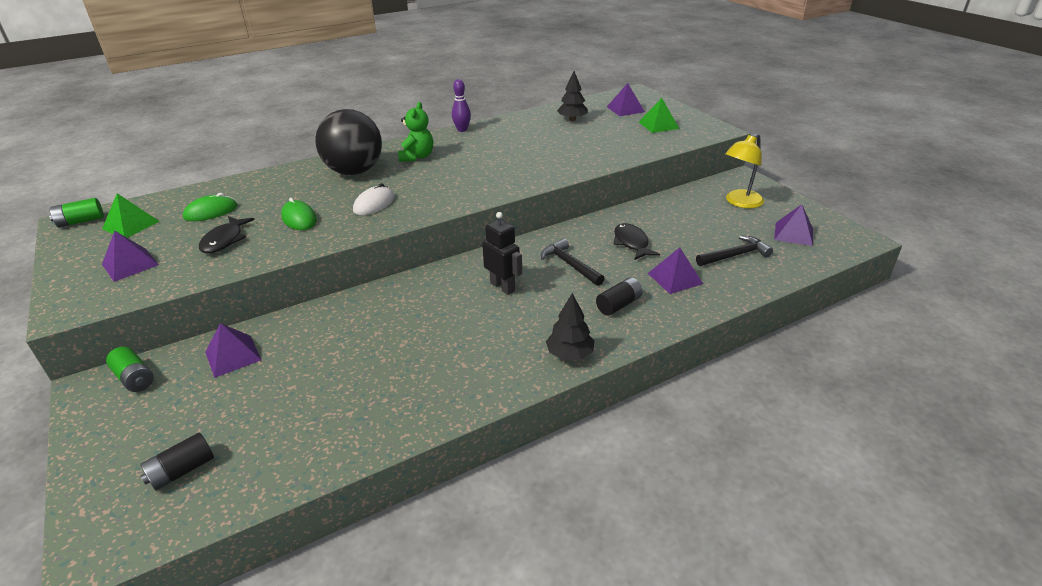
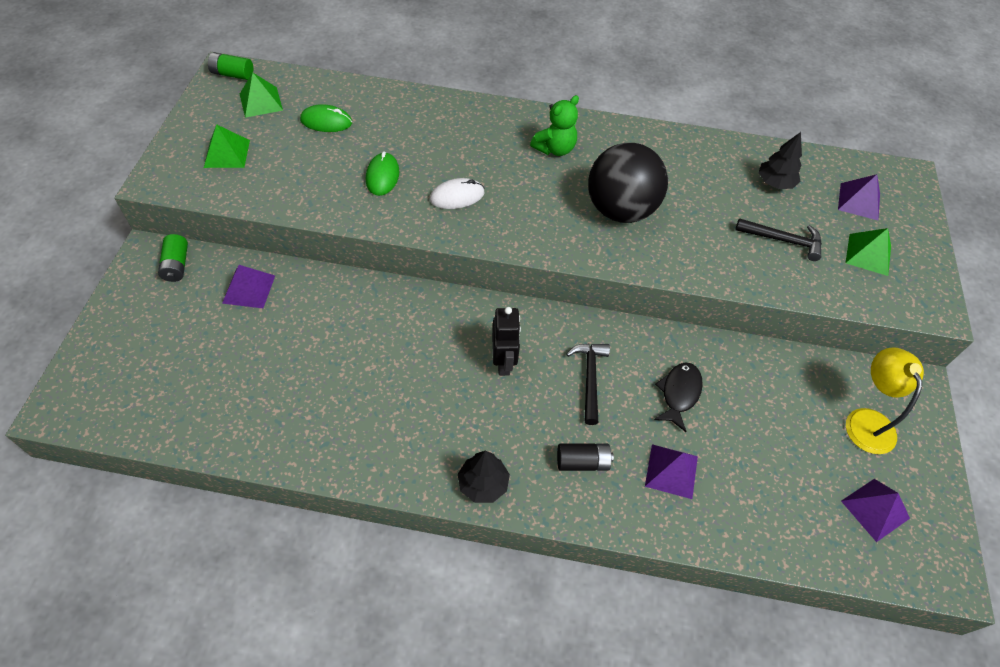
camera: 35 degrees right, 20 degrees up
purple pyramid [102,231,159,282] -> green pyramid [204,124,250,168]
black battery [140,432,214,491] -> none
black fish [199,216,255,254] -> none
black ball [315,109,382,175] -> black ball moved to [588,143,668,223]
purple bowling pin [452,79,471,132] -> none
black hammer [696,236,773,266] -> black hammer moved to [735,218,822,261]
yellow lamp [725,133,764,209] -> yellow lamp turned 90 degrees clockwise [846,347,924,454]

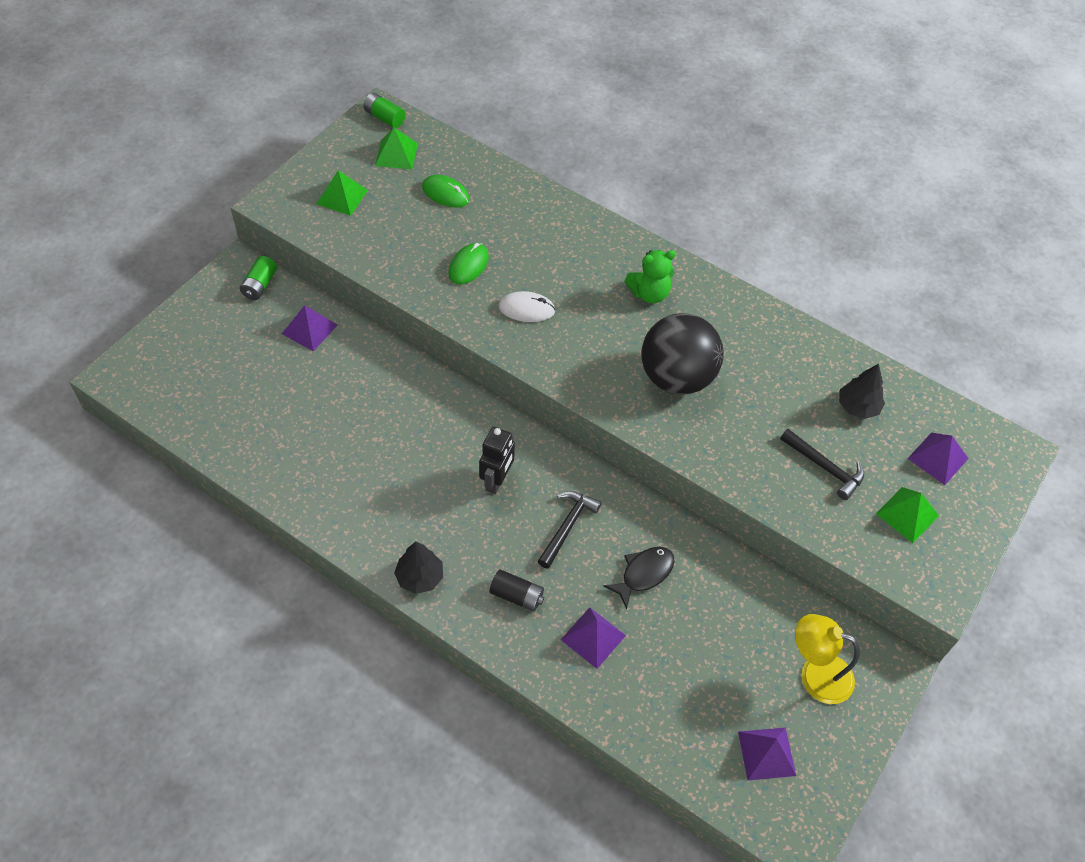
camera: 25 degrees right, 0 degrees up
yellow lamp [846,347,924,454] -> yellow lamp turned 90 degrees counterclockwise [795,614,860,704]

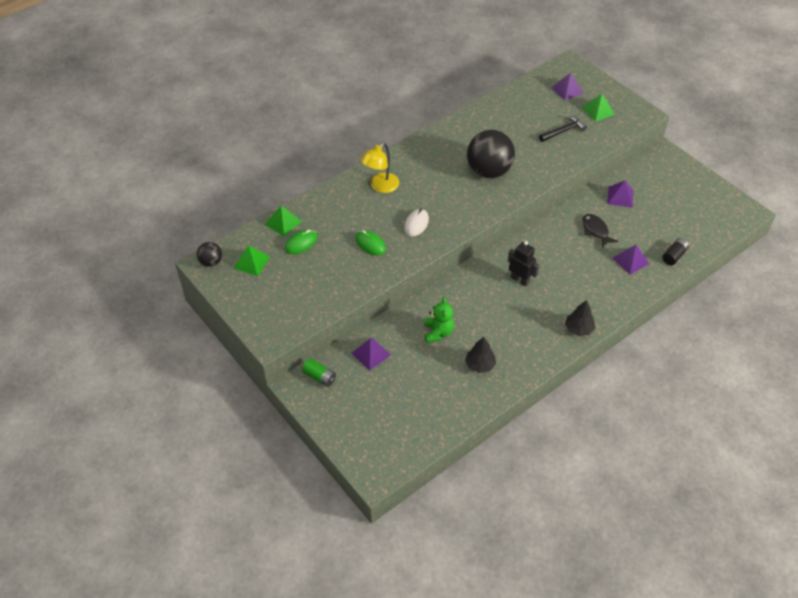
camera: 70 degrees left, 5 degrees down
green pyramid [316,170,368,216] -> green pyramid moved to [265,206,302,237]
green battery [363,93,406,128] -> black ball [197,242,222,267]
black battery [490,569,544,611] -> black battery moved to [662,238,689,265]
black hammer [538,491,602,569] -> none
green teddy bear [625,250,676,303] -> green teddy bear moved to [424,297,454,343]
purple pyramid [738,727,796,780] -> purple pyramid moved to [607,180,633,208]
yellow lamp [795,614,860,704] -> yellow lamp moved to [361,142,399,193]
black tree [839,364,885,419] -> black tree moved to [465,337,496,373]

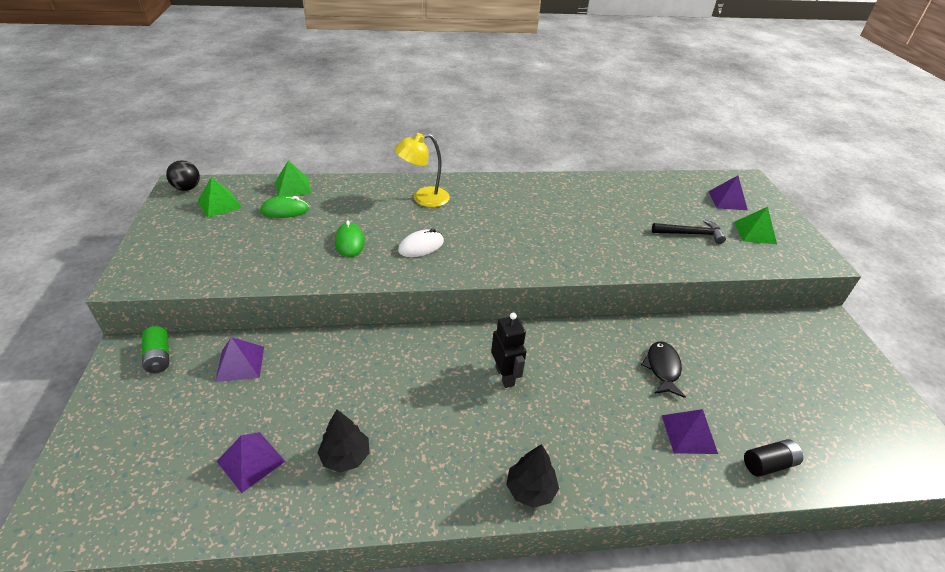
camera: 30 degrees right, 10 degrees down
green teddy bear [424,297,454,343] -> none
black ball [467,130,515,178] -> none
purple pyramid [607,180,633,208] -> purple pyramid moved to [217,432,285,493]

